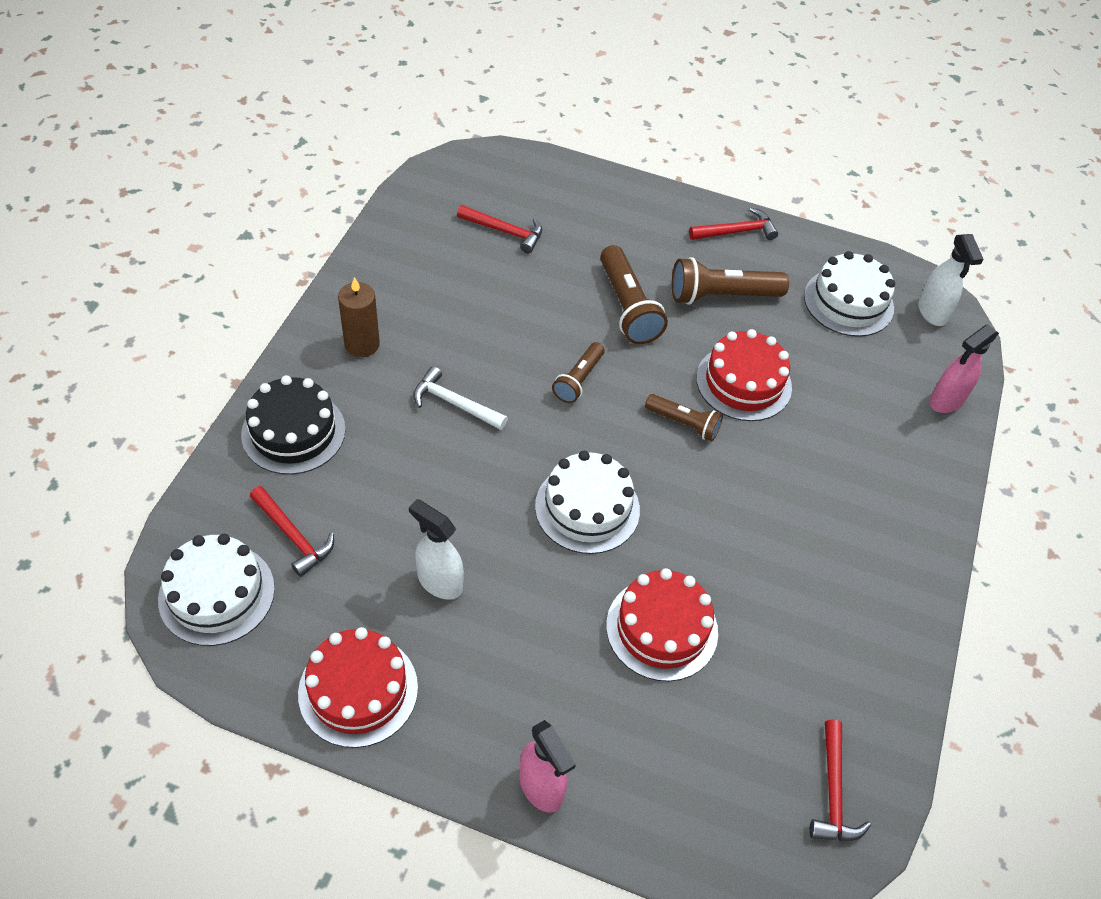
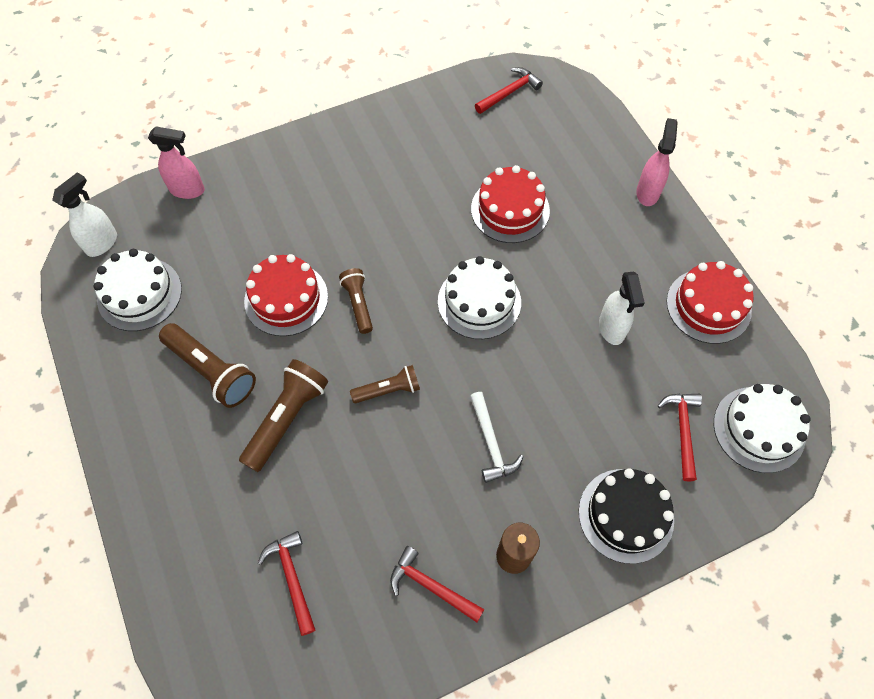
camera: 130 degrees left, 10 degrees up
red hammer [689,208,778,240] -> red hammer moved to [390,546,484,622]

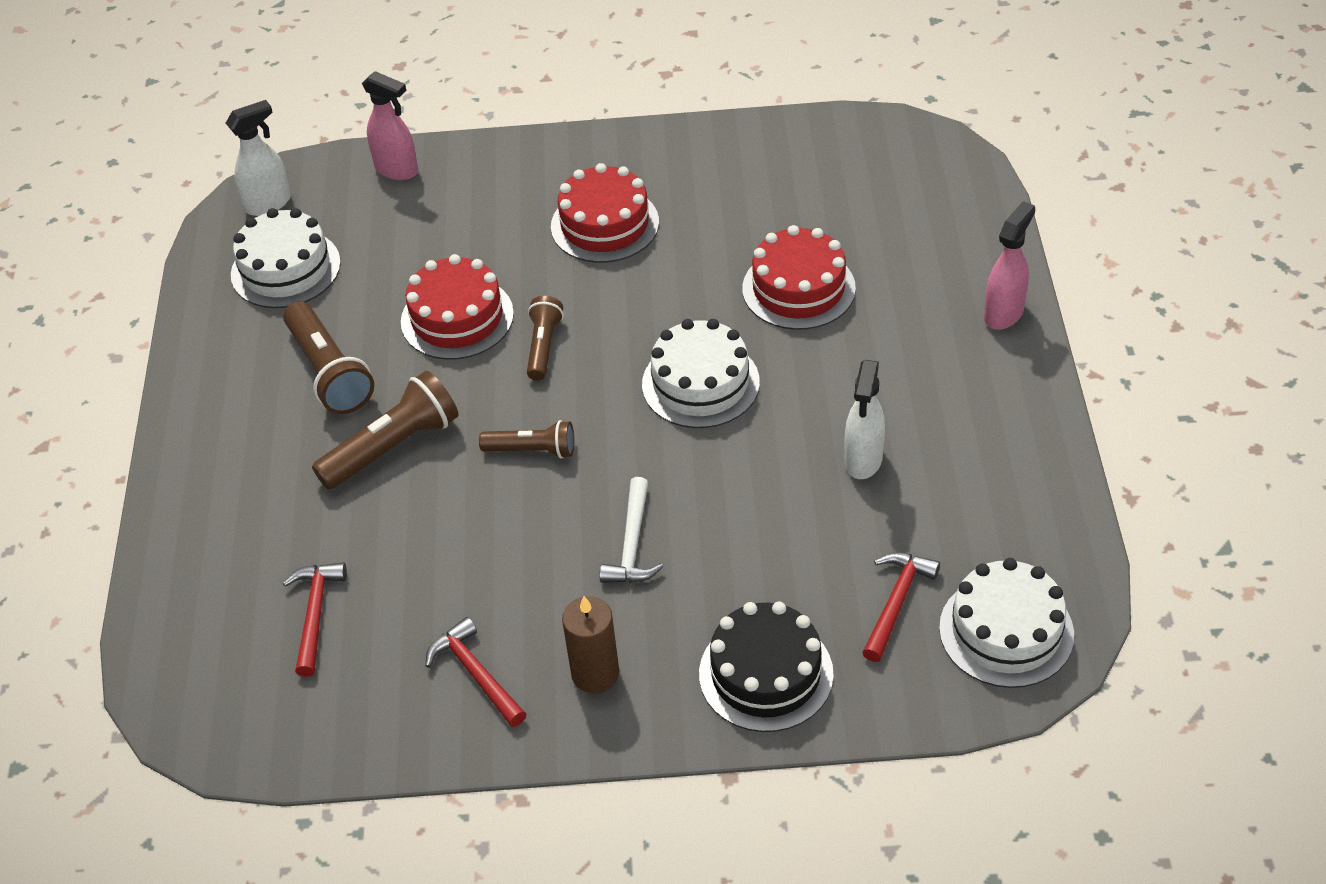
camera: 25 degrees right, 15 degrees down
red hammer [475,67,543,114] -> none
red cake [667,261,754,344] -> red cake moved to [551,163,659,263]

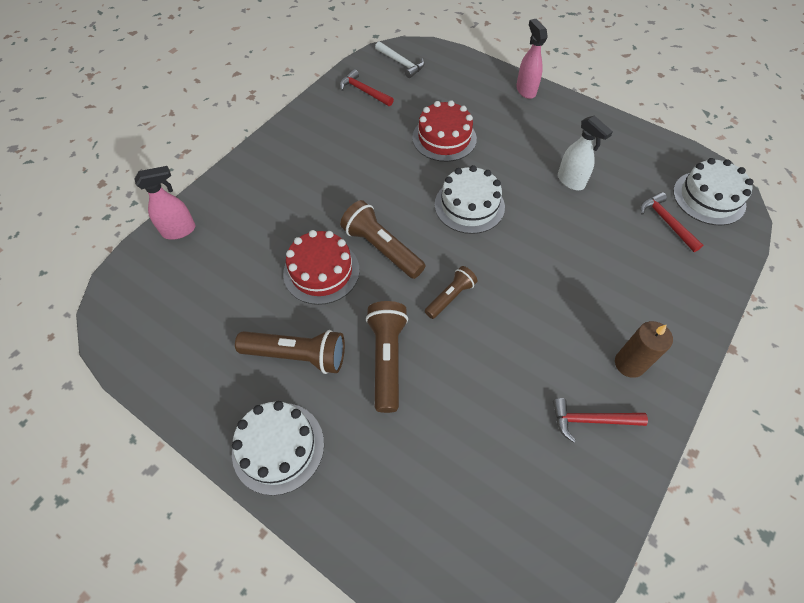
camera: 55 degrees left, 10 degrees up
white spray bottle [226,100,291,216] -> none
white cake [231,208,341,308] -> white cake moved to [232,401,324,496]
red hammer [283,562,347,677] -> red hammer moved to [340,69,394,106]
brown flashlight [527,296,564,380] -> brown flashlight [340,200,425,279], size x1.62
red cake [551,163,659,263] -> none
white hammer [600,477,663,583] -> white hammer moved to [375,41,425,78]
black cake [699,601,834,732] -> none

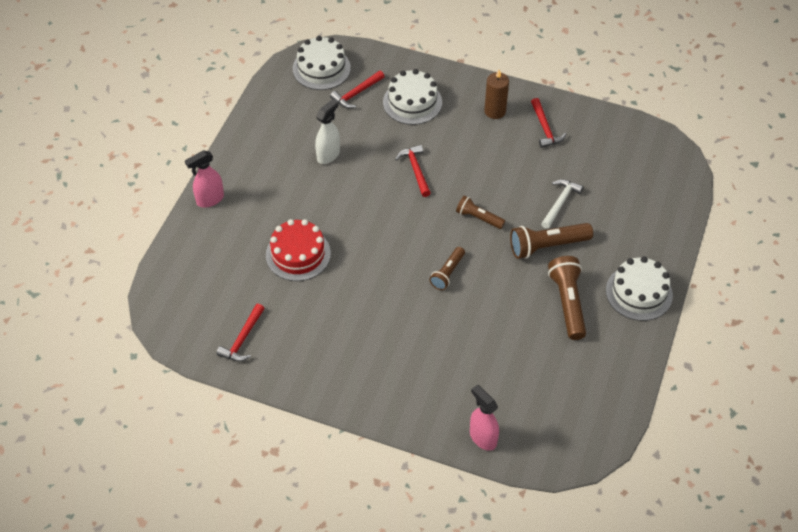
camera: 105 degrees left, 5 degrees down
red cake [283,230,360,305] -> none
brown flashlight [340,200,425,279] -> brown flashlight [429,247,465,290], size x0.62
white hammer [375,41,425,78] -> white hammer moved to [541,179,584,229]
white cake [435,165,505,234] -> white cake moved to [383,69,442,125]
none -> red hammer [395,145,431,197]

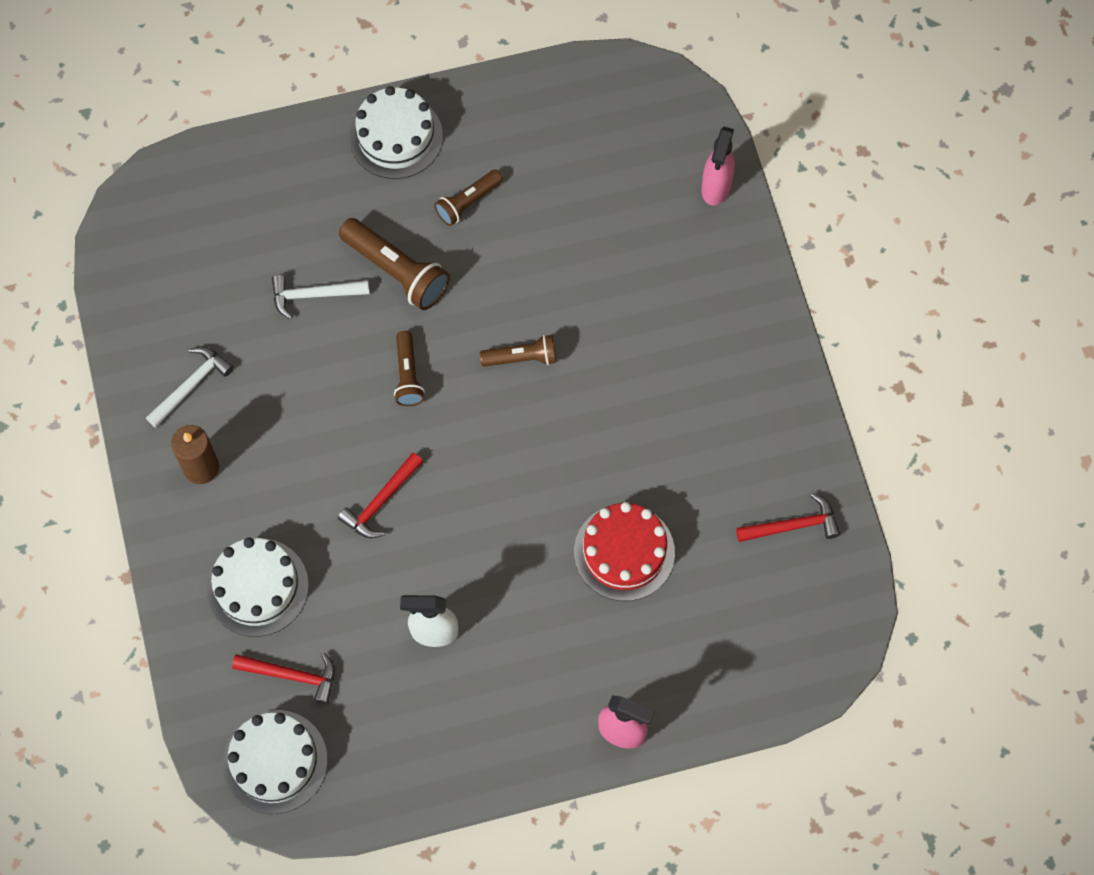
camera: 125 degrees left, 15 degrees up
red hammer [531,98,566,148] -> white hammer [146,347,234,428]
brown flashlight [548,256,586,340] -> brown flashlight [434,170,503,226], size x0.62

